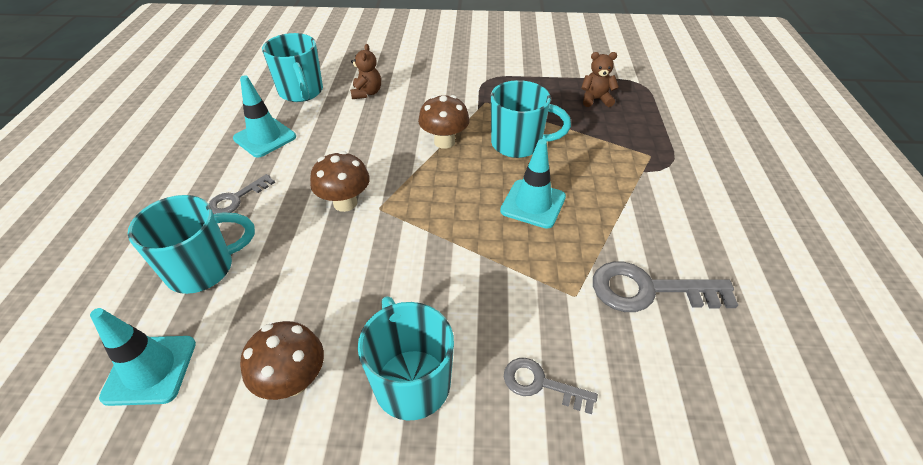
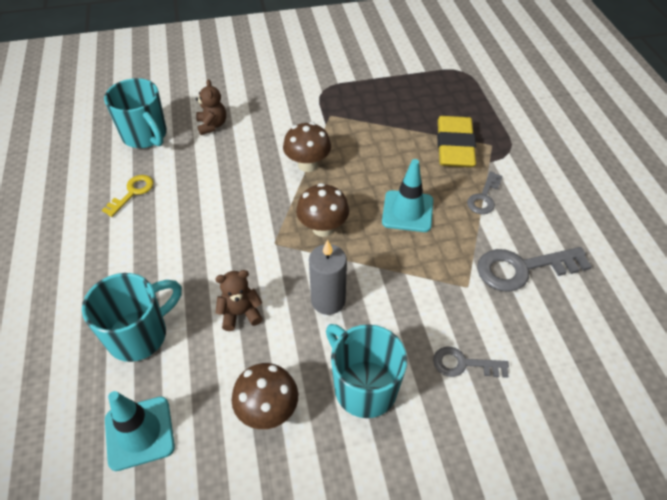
camera: 15 degrees left, 5 degrees up
grey key [209,174,275,214] -> grey key moved to [467,172,502,214]
turquoise traffic cone [233,75,296,157] -> yellow key [102,175,154,217]
brown mushroom [310,151,370,212] -> brown mushroom moved to [296,183,349,237]
turquoise mug [491,80,571,158] -> none
brown teddy bear [581,52,619,107] -> brown teddy bear moved to [215,270,263,331]
none -> grey candle [309,240,347,315]
none -> yellow eraser [437,116,476,167]

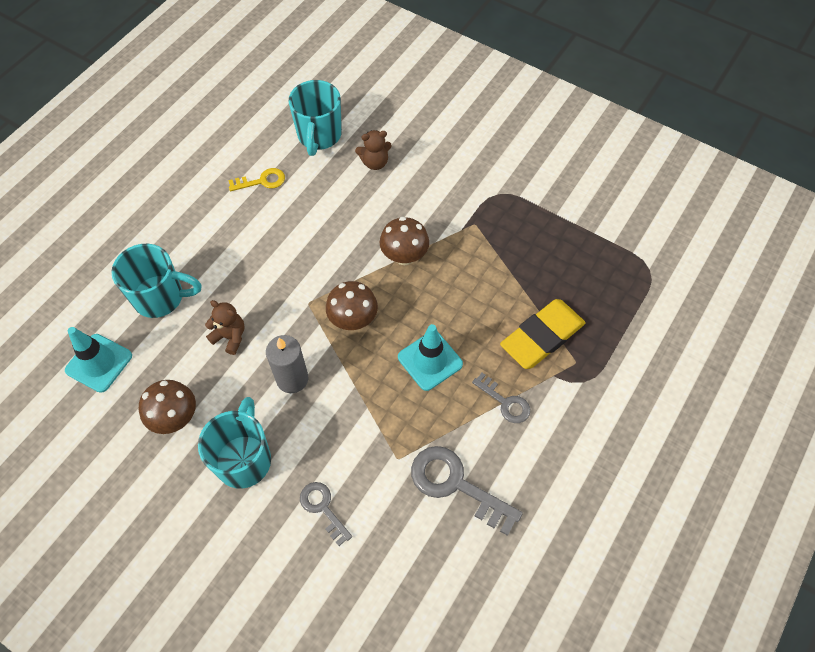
camera: 45 degrees right, 10 degrees up
brown teddy bear [196,79,226,135] -> brown teddy bear turned 45 degrees clockwise [355,130,392,170]
grey key [467,172,502,214] -> grey key turned 120 degrees counterclockwise [472,373,530,423]

